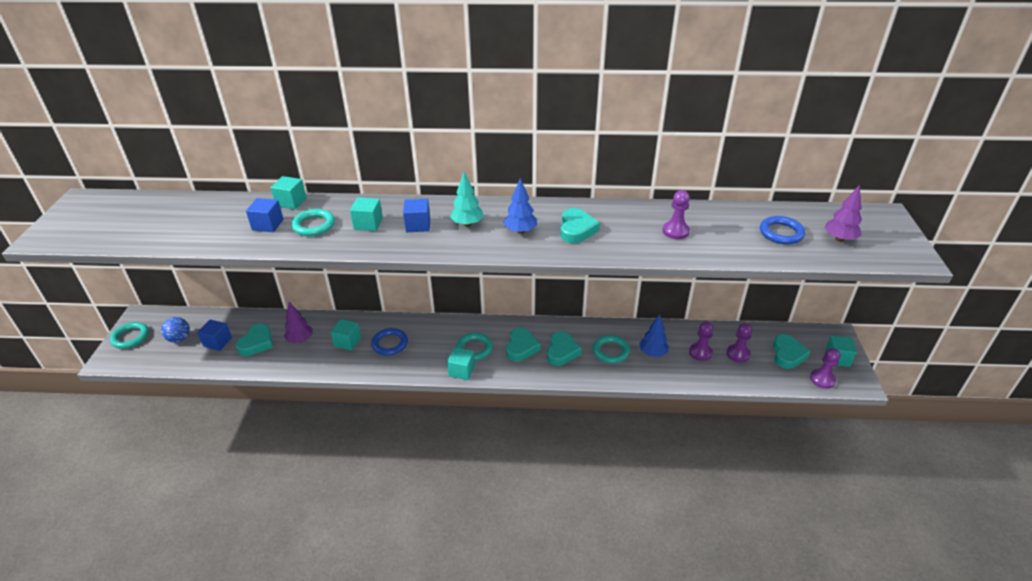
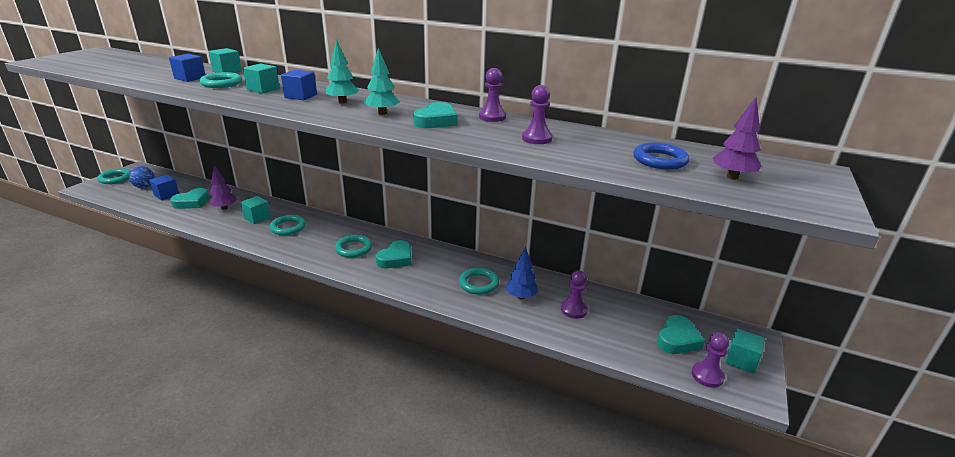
camera: 20 degrees right, 10 degrees down
blue ring [371,328,408,356] -> turquoise ring [269,215,306,236]
turquoise cube [447,347,475,380] -> none
blue tree [503,178,537,234] -> turquoise tree [364,48,400,115]
turquoise heart [547,331,582,366] -> none
purple pawn [726,323,752,363] -> purple pawn moved to [479,68,506,122]

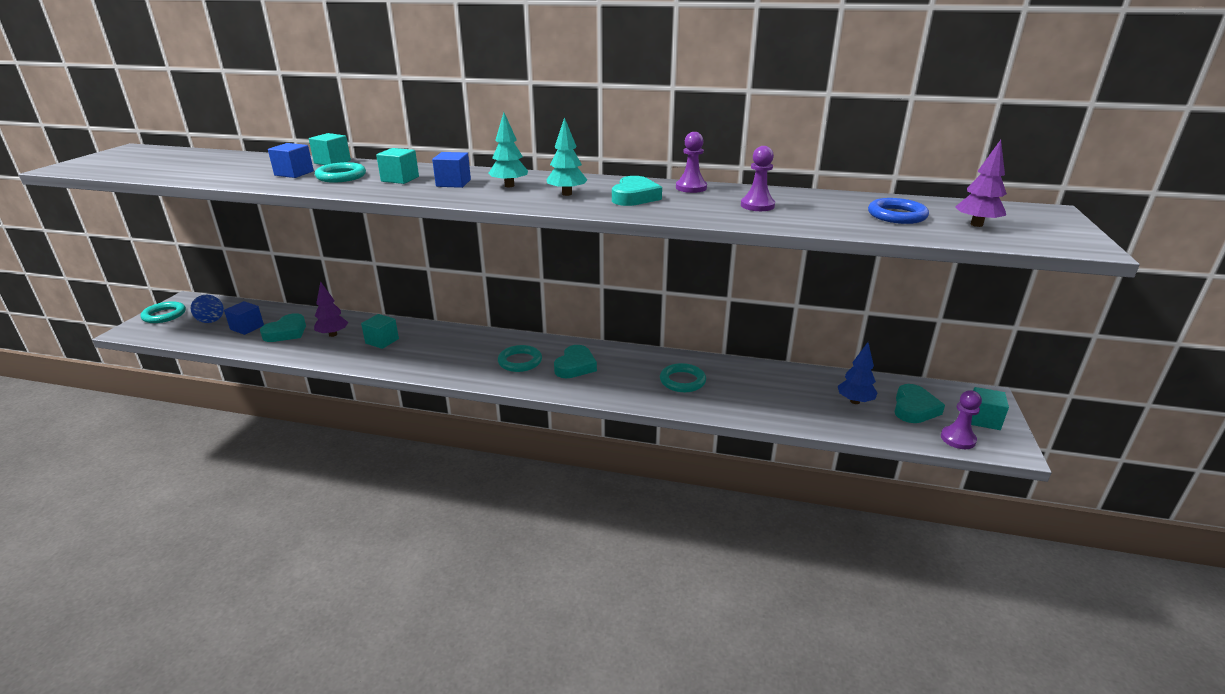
camera: 10 degrees left, 0 degrees up
turquoise ring [269,215,306,236] -> none
blue tree [505,247,538,299] -> blue tree moved to [838,342,877,404]
purple pawn [561,271,588,319] -> none

